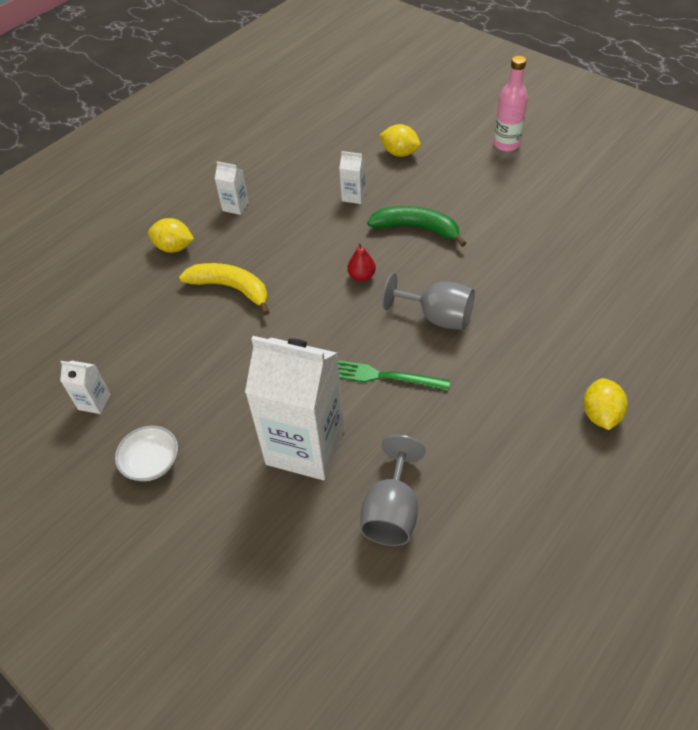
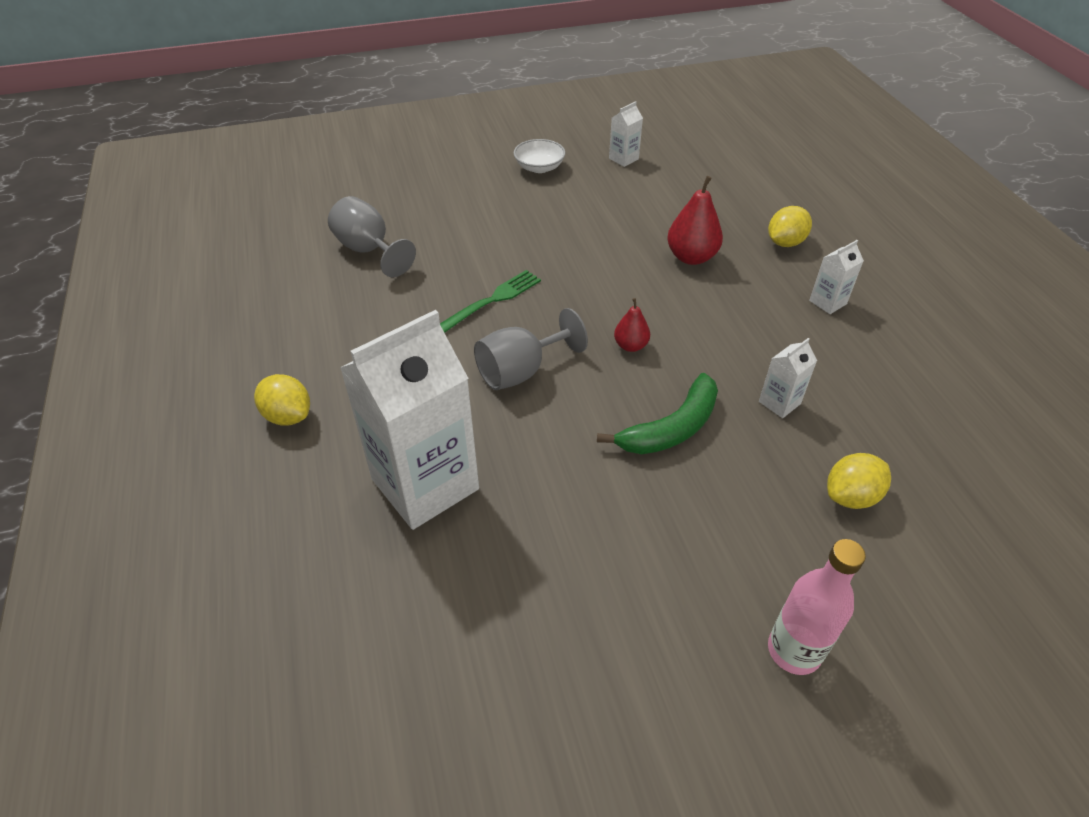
camera: 120 degrees right, 5 degrees down
yellow banana [179,263,269,315] -> red pear [667,176,723,265]
white carton [245,336,344,480] -> white carton moved to [340,310,479,530]

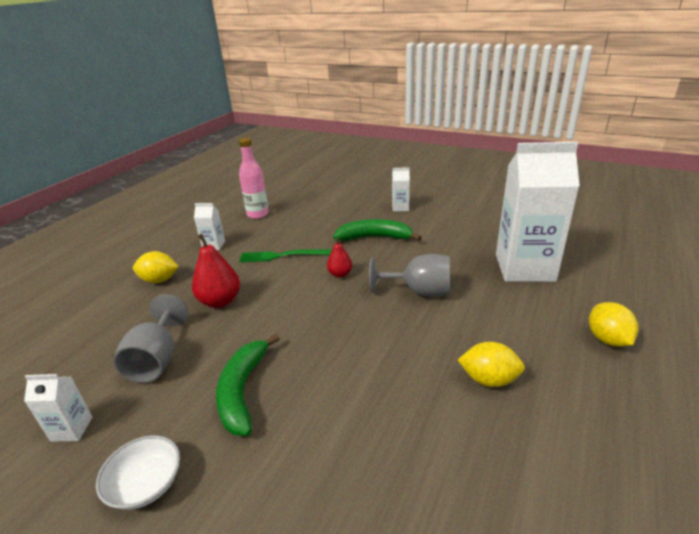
camera: 135 degrees left, 15 degrees down
grey goblet [328,196,416,277] -> grey goblet moved to [113,294,188,383]
green fork [440,270,541,333] -> green fork moved to [239,249,332,262]
white carton [759,338,817,418] -> white carton moved to [392,167,410,211]
pink bottle [768,539,866,675] -> pink bottle moved to [239,137,269,219]
yellow lemon [827,453,891,509] -> yellow lemon moved to [458,342,525,387]
none -> green banana [216,334,280,436]

